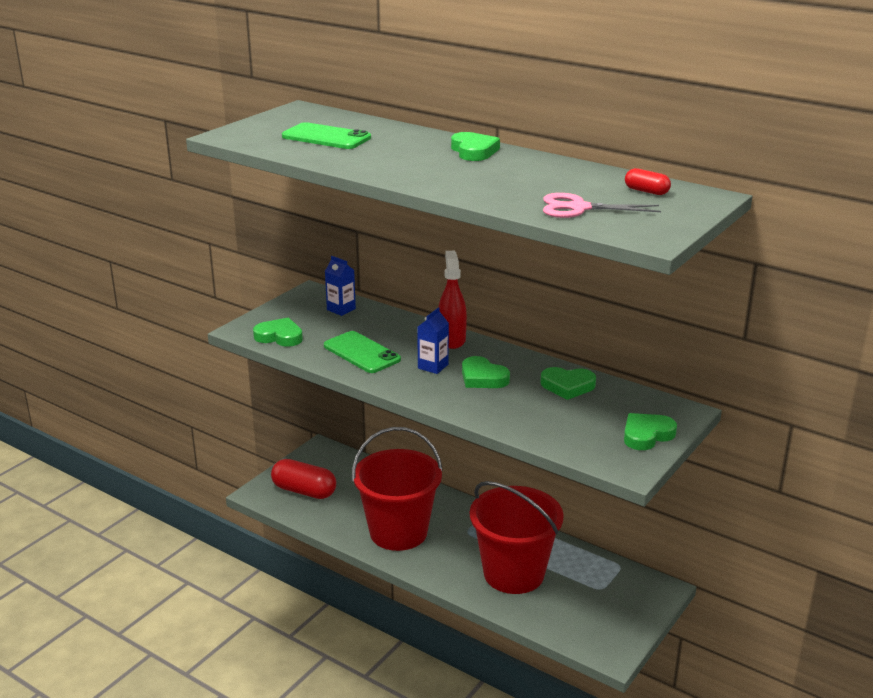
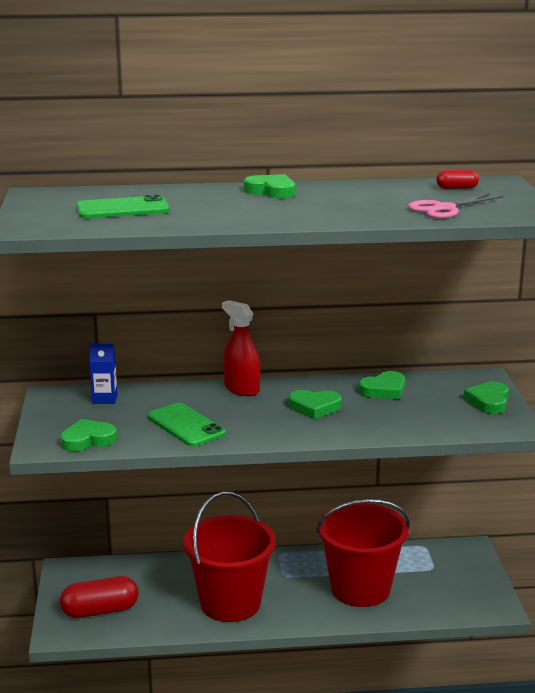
camera: 40 degrees left, 5 degrees down
green phone [324,331,401,373] -> green phone turned 45 degrees clockwise [148,403,226,447]
blue carton [417,307,449,374] -> none

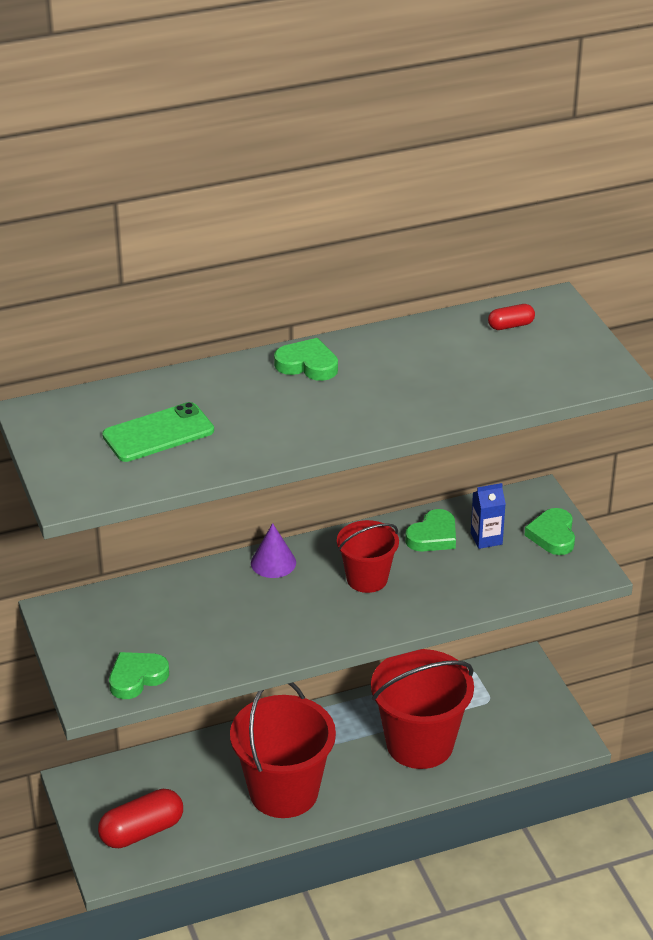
camera: 15 degrees left, 15 degrees up
blue carton [90,344,117,404] -> blue carton moved to [471,483,506,549]
green phone [148,403,226,447] -> none
red spray bottle [222,300,260,396] -> purple cone [251,523,296,578]
green heart [288,390,342,419] -> red bucket [337,520,399,593]
pink scissors [408,193,503,219] -> none

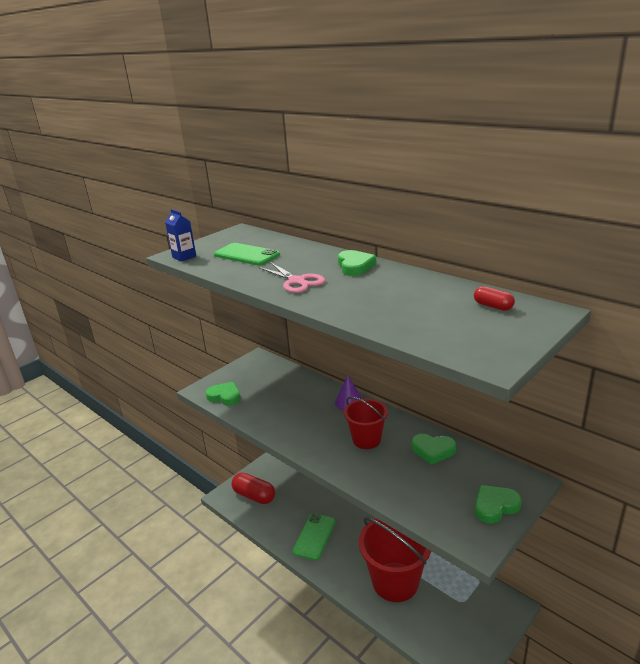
camera: 65 degrees right, 10 degrees down
red bucket [230,682,336,818] -> green phone [292,513,335,560]
blue carton [471,483,506,549] -> blue carton moved to [165,209,196,262]
none -> pink scissors [259,262,325,293]

